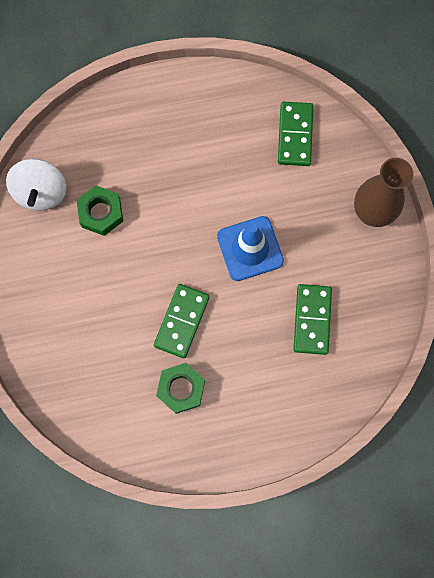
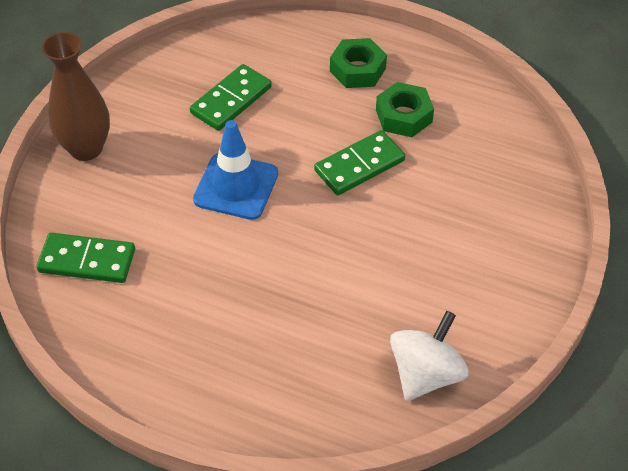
camera: 145 degrees left, 25 degrees down
green nut [77,186,123,236] -> green nut moved to [330,38,387,88]
green domino [278,102,313,166] -> green domino turned 60 degrees clockwise [37,233,135,283]

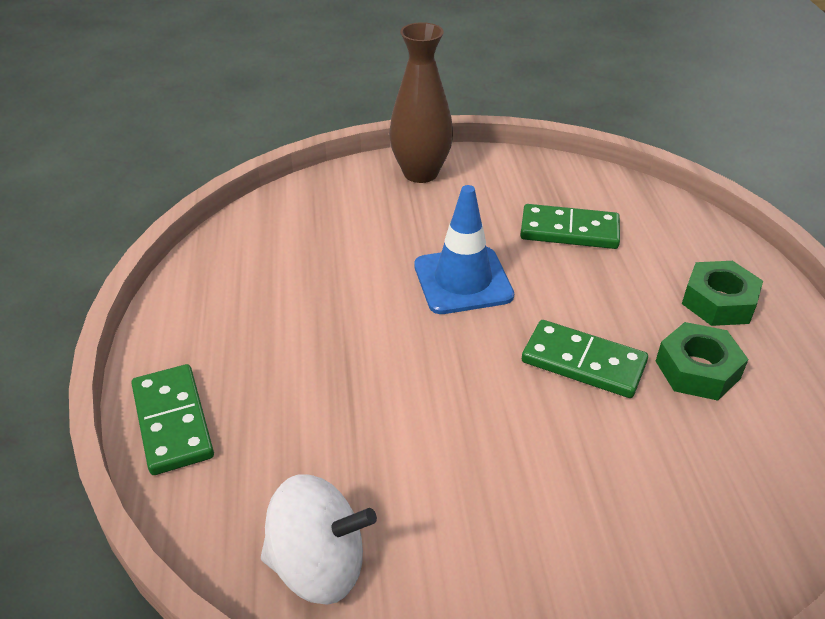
camera: 60 degrees right, 10 degrees down
green domino [37,233,135,283] -> green domino moved to [132,364,214,475]

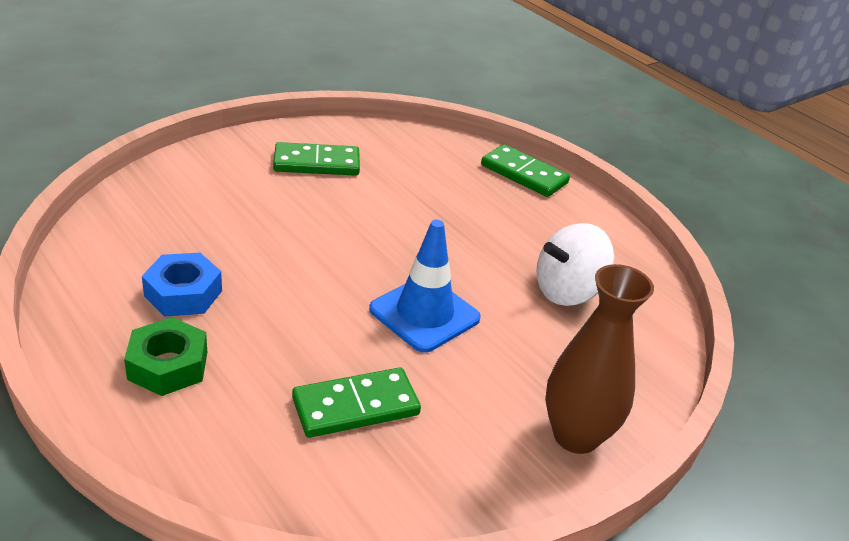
camera: 145 degrees right, 5 degrees down
white spinning top [261,474,377,605] -> white spinning top moved to [536,223,614,306]
green domino [522,320,648,398] -> green domino moved to [273,142,360,176]
green nut [656,322,748,401] -> blue nut [142,253,222,317]

